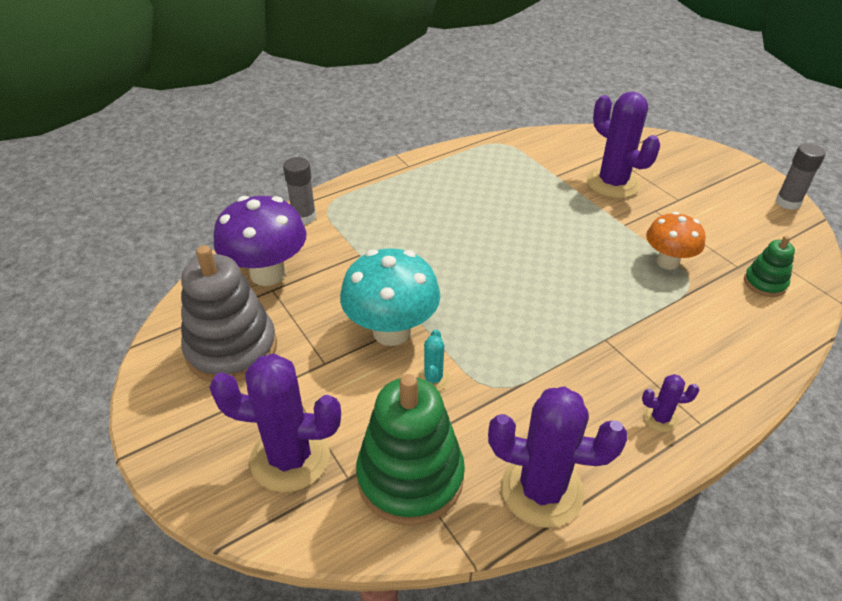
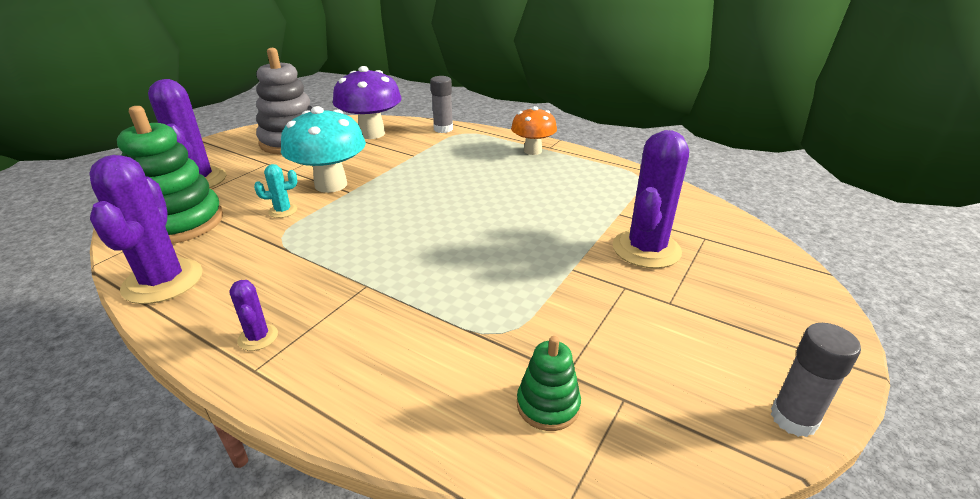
camera: 65 degrees right, 10 degrees down
orange mushroom [646,212,705,270] -> orange mushroom moved to [511,106,557,155]

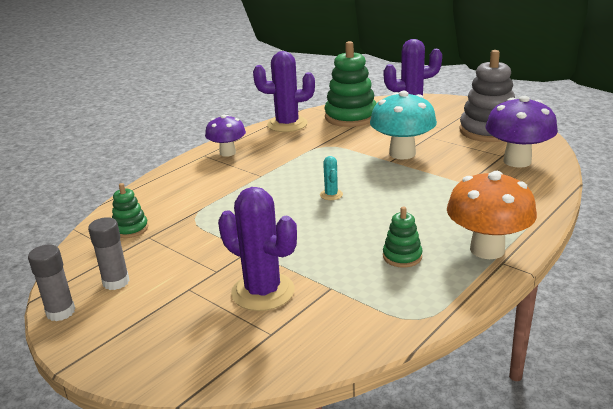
camera: 100 degrees right, 5 degrees down
purple cactus [229,280,278,351] -> purple mushroom [205,115,246,157]
turquoise cactus [254,164,297,218] -> turquoise cactus moved to [320,156,343,200]
grey glue stick [430,76,453,133] -> grey glue stick moved to [88,217,130,290]
orange mushroom [511,106,557,155] -> orange mushroom [447,171,537,259], size x1.56
none -> green stacking toy [383,206,422,267]

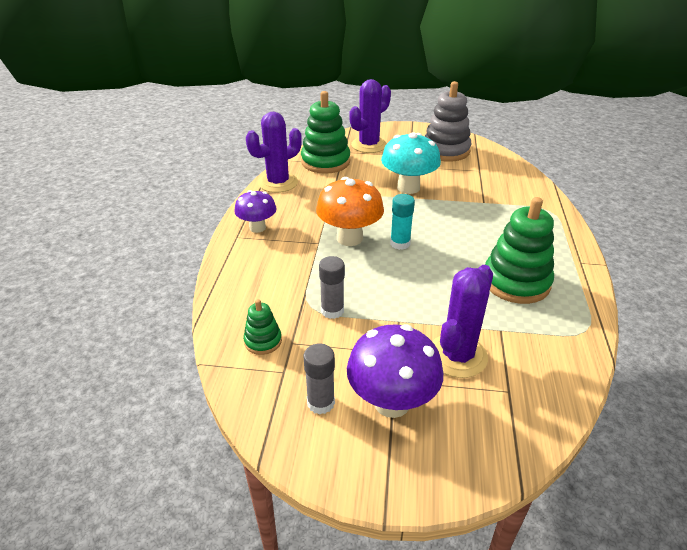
camera: 35 degrees left, 10 degrees up
grey glue stick [28,245,75,321] -> grey glue stick moved to [319,256,345,319]
purple cactus [218,187,297,311] -> purple cactus turned 60 degrees counterclockwise [432,265,493,378]
turquoise cactus [320,156,343,200] -> turquoise glue stick [390,194,415,250]
green stacking toy [383,206,422,267] -> green stacking toy [485,197,554,304], size x2.00
orange mushroom [447,171,537,259] -> orange mushroom moved to [316,177,384,246]
purple mushroom [485,96,558,168] -> purple mushroom moved to [347,324,443,418]

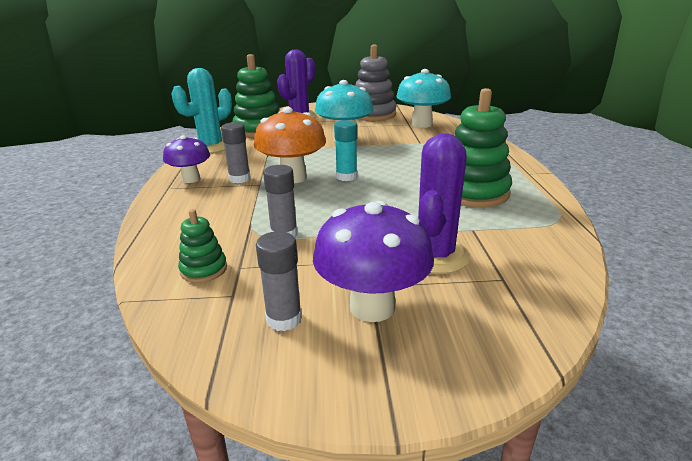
camera: 10 degrees left, 10 degrees down
purple cactus [246,112,302,193] -> turquoise cactus [171,68,232,153]
none -> grey glue stick [221,122,251,183]
none -> turquoise mushroom [396,69,451,128]

